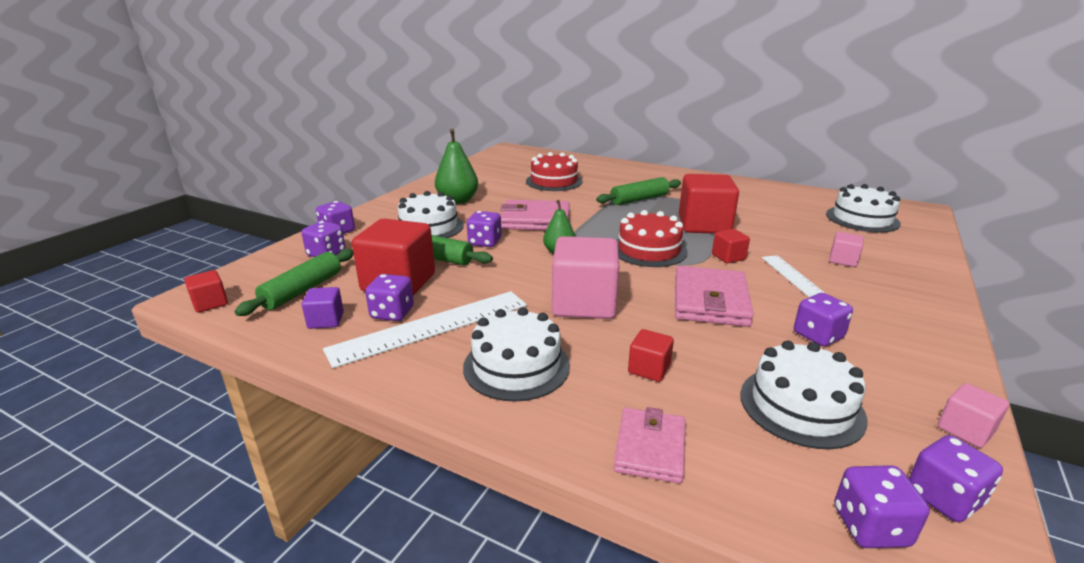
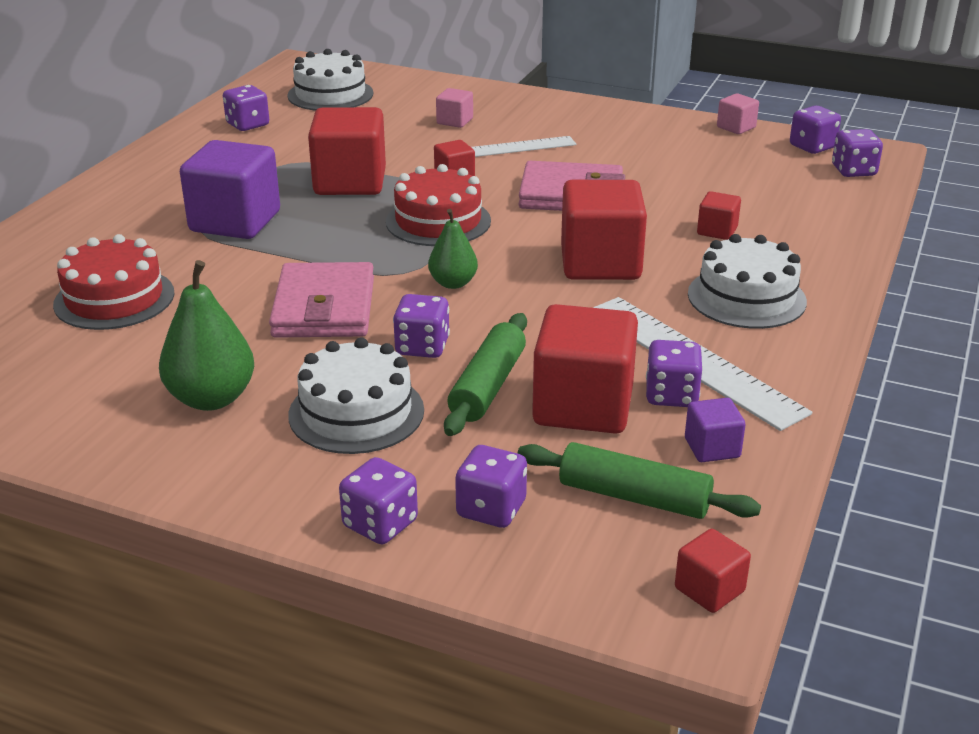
camera: 95 degrees left, 5 degrees up
pink cube [552,236,619,319] -> red cube [561,180,647,280]
green rolling pin [596,177,681,205] -> purple cube [180,140,280,239]
pink wallet [614,407,685,483] -> none
white cake [740,341,868,449] -> none
purple dice [794,293,853,347] -> purple dice moved to [223,85,269,131]

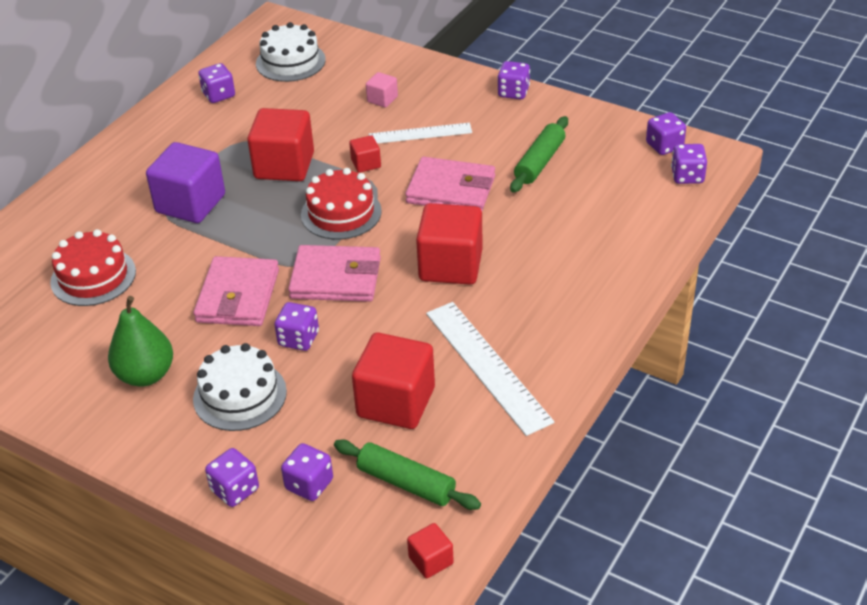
camera: 10 degrees right, 10 degrees up
green pear [428,209,478,289] -> pink wallet [288,245,381,302]
green rolling pin [444,313,527,436] -> green rolling pin moved to [510,116,568,193]
purple dice [646,340,703,407] -> purple dice moved to [497,61,530,99]
purple cube [685,398,746,462] -> none
white cake [688,234,807,329] -> none
red cube [697,191,741,240] -> none
pink cube [717,93,759,134] -> none

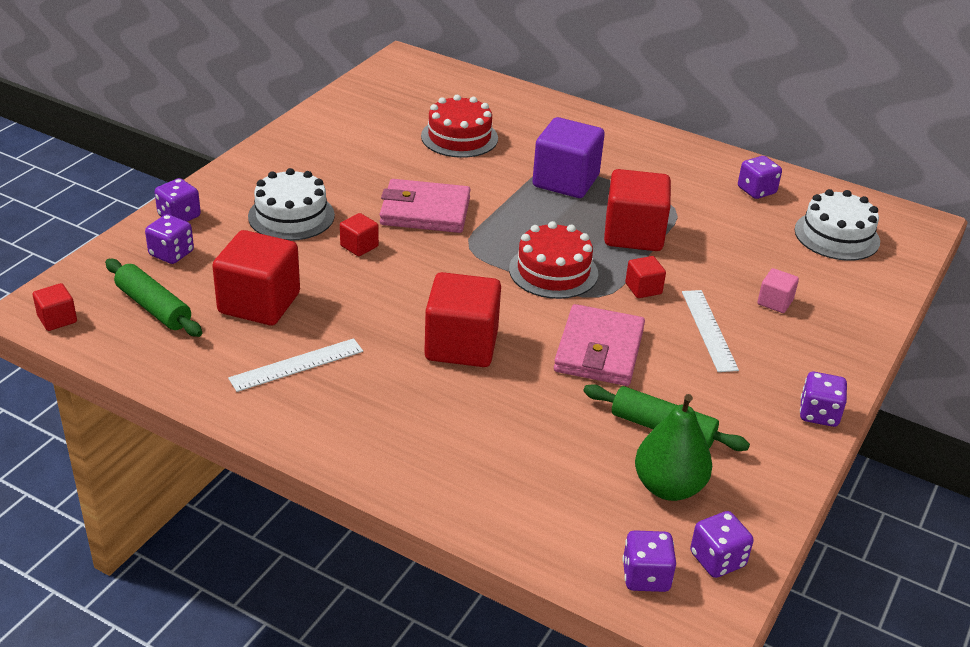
camera: 85 degrees right, 5 degrees down
green pear [108,296,173,387] -> green pear moved to [635,394,712,501]
purple dice [274,302,319,351] -> red cube [340,213,379,256]
pink wallet [288,245,381,302] -> none
green rolling pin [334,439,481,510] -> green rolling pin turned 75 degrees counterclockwise [105,259,202,337]
white ruler [426,302,554,436] -> white ruler [228,338,363,392], size x0.64

